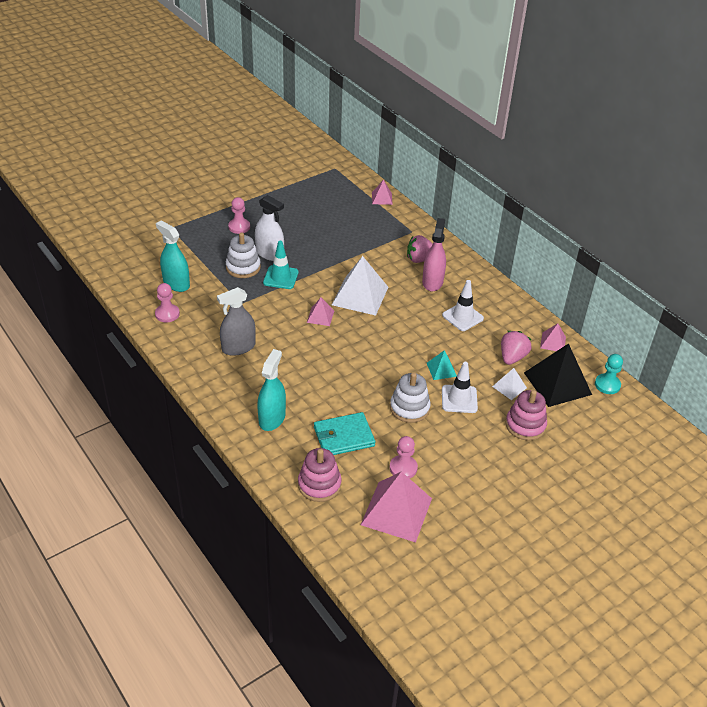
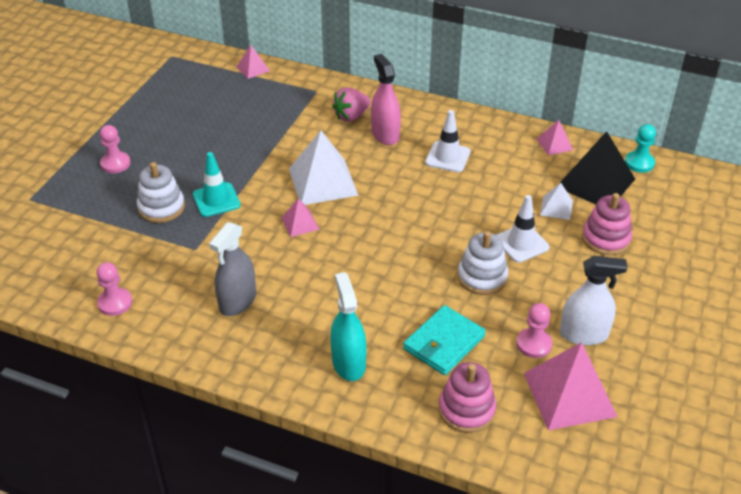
camera: 30 degrees left, 0 degrees up
turquoise spray bottle [156,221,190,292] -> none
white spray bottle [255,195,284,261] -> white spray bottle moved to [560,256,628,345]
turquoise pyramid [427,350,457,380] -> none
pink strawberry [501,331,532,365] -> none

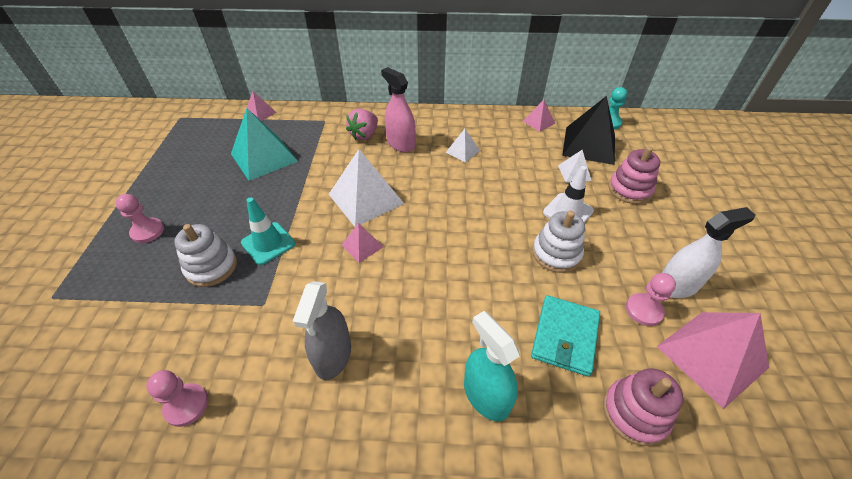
camera: 20 degrees left, 5 degrees up
white traffic cone [425,110,470,172] -> white pyramid [446,129,480,163]
none -> turquoise pyramid [231,108,298,181]

